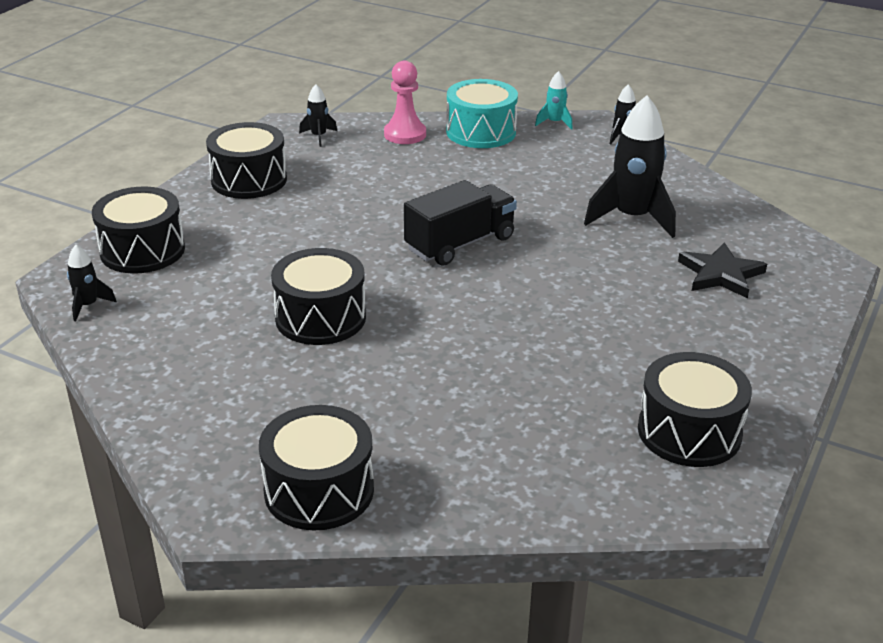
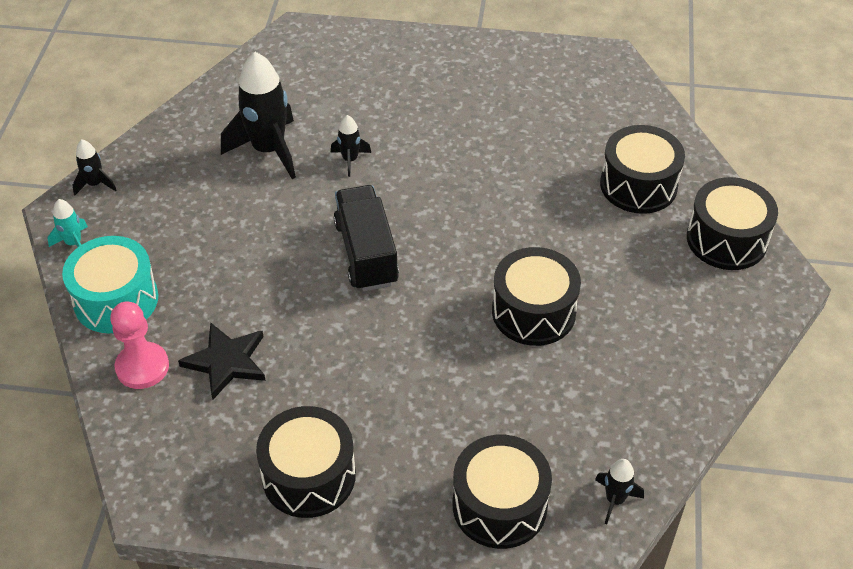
camera: 110 degrees left, 15 degrees up
black rocket [299,84,337,147] -> black rocket moved to [331,115,371,177]
black truck [404,180,517,266] -> black truck turned 45 degrees clockwise [333,185,399,291]
black drum [638,352,752,467] -> black drum moved to [600,125,685,214]
black star [678,242,767,298] -> black star moved to [178,322,266,399]

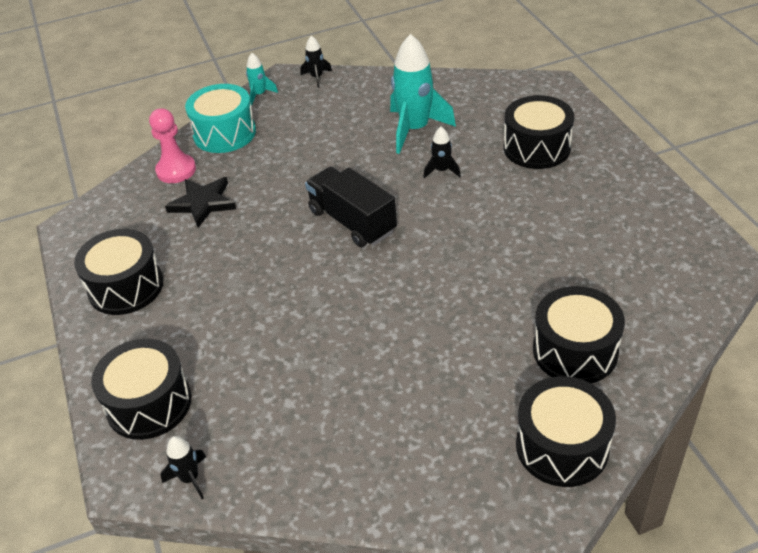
camera: 65 degrees right, 5 degrees down
black rocket [221,52,296,179] -> turquoise rocket [390,34,456,154]
black truck [333,185,399,291] -> black truck turned 90 degrees counterclockwise [305,167,397,247]
black drum [492,247,581,346] -> black drum moved to [504,95,574,169]

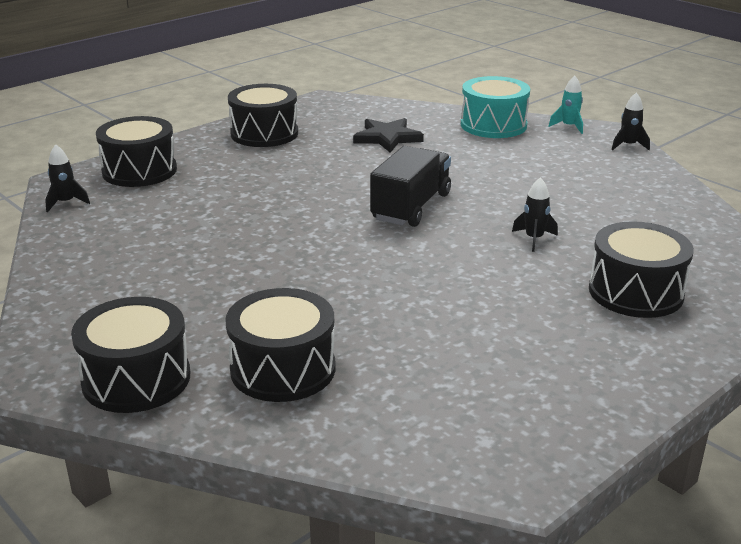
camera: 65 degrees right, 15 degrees down
pink pawn [149,108,196,183] -> none
turquoise rocket [390,34,456,154] -> none

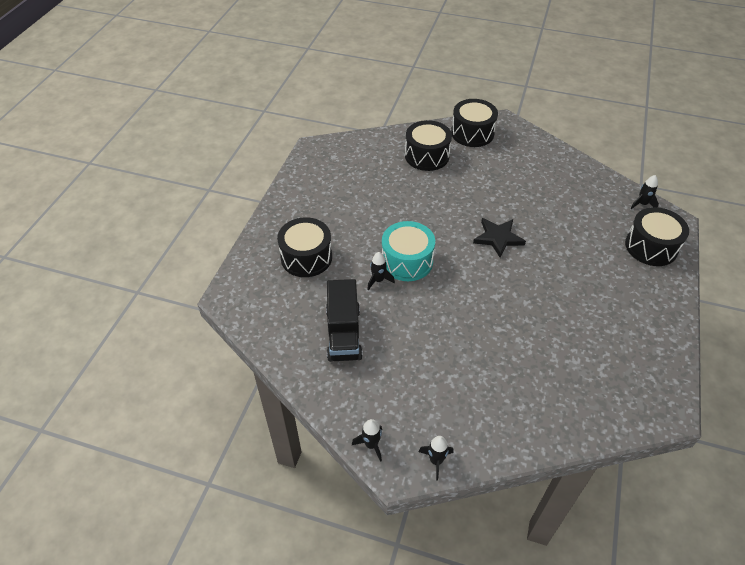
camera: 150 degrees right, 20 degrees up
black drum [228,84,298,147] -> none
black star [353,118,424,153] -> black star moved to [473,218,526,258]
black truck [370,146,451,227] -> black truck moved to [326,279,363,362]
turquoise drum [461,76,530,138] -> turquoise drum moved to [382,221,435,281]
turquoise rocket [548,76,583,134] -> black rocket [418,436,454,481]

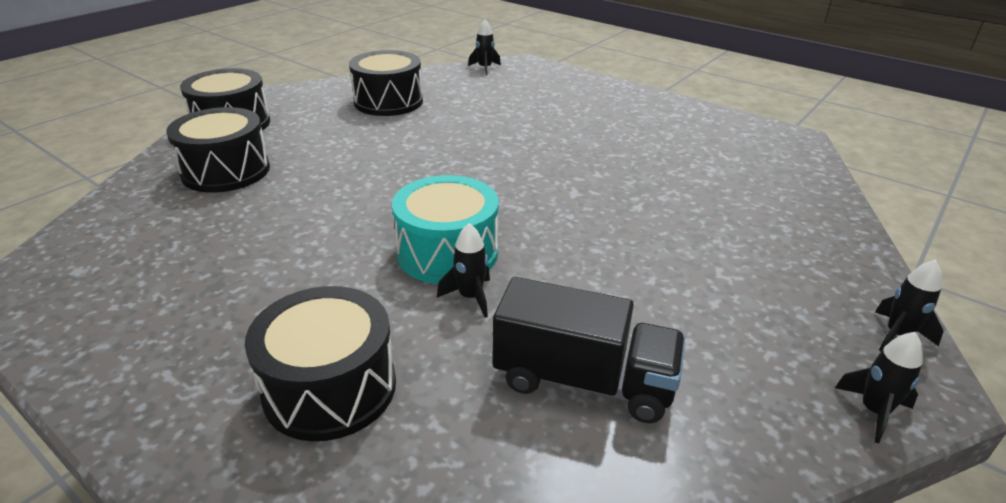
camera: 70 degrees left, 15 degrees down
black star [473,218,526,258] -> none
black drum [625,207,689,266] -> black drum moved to [349,50,423,116]

